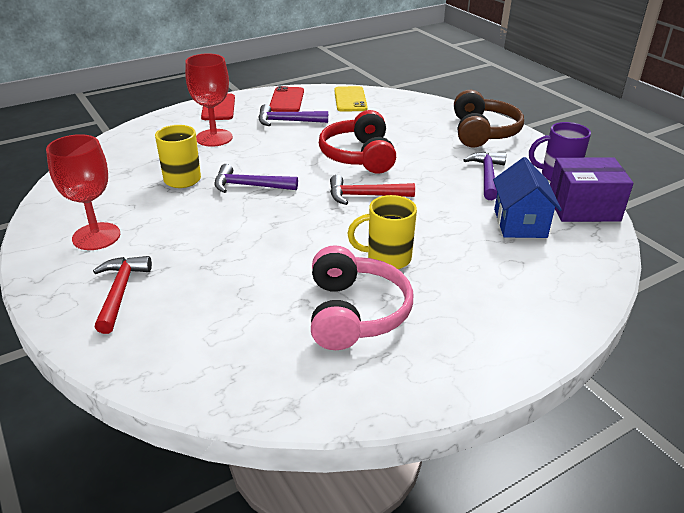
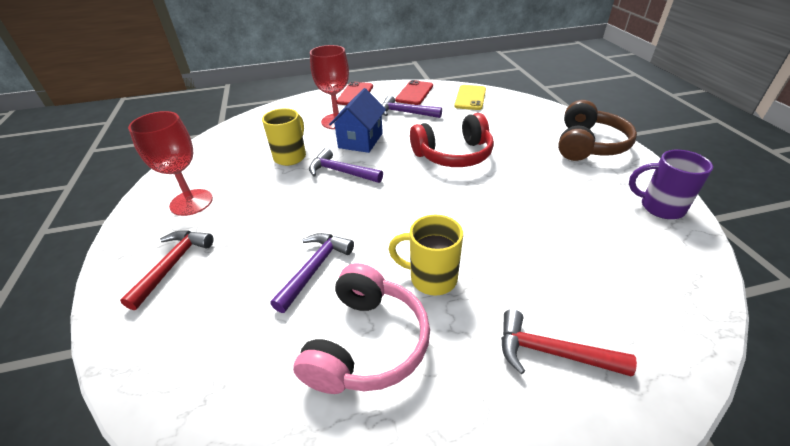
camera: 20 degrees right, 5 degrees up
red headphones [319,110,396,174] -> red headphones turned 120 degrees counterclockwise [410,113,494,167]
red hammer [330,175,415,205] -> red hammer moved to [501,309,637,377]
purple hammer [463,152,506,200] -> purple hammer moved to [270,233,354,313]
blue house [493,157,562,238] -> blue house moved to [329,88,386,153]
purple box [550,158,634,222] -> none

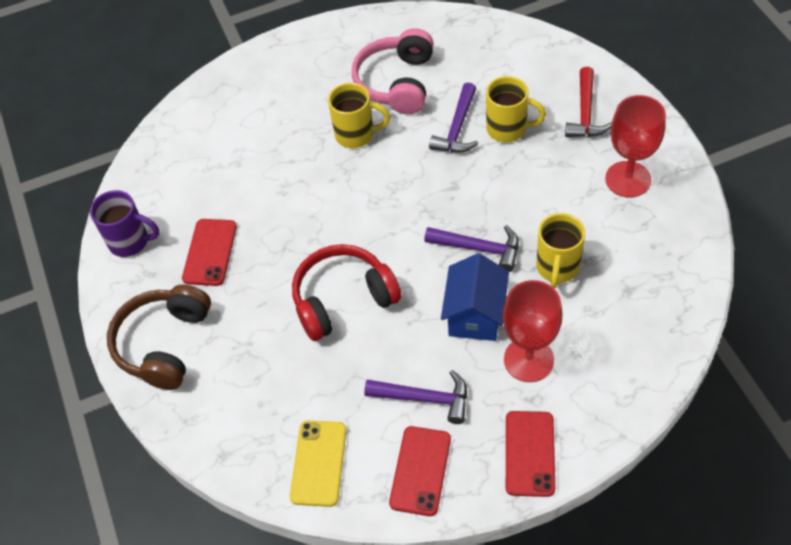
camera: 175 degrees right, 15 degrees up
red hammer [501,309,637,377] -> none
none -> red phone [182,219,237,286]
none -> yellow mug [486,76,546,143]

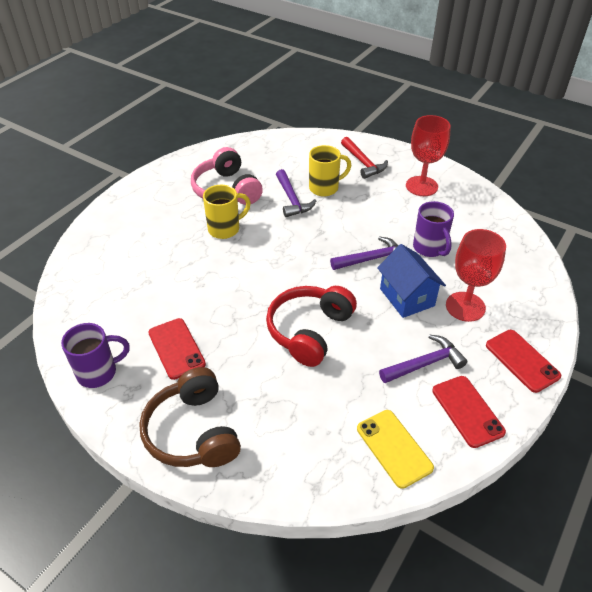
camera: 40 degrees left, 10 degrees down
yellow mug [536,213,585,288] -> purple mug [413,201,454,257]

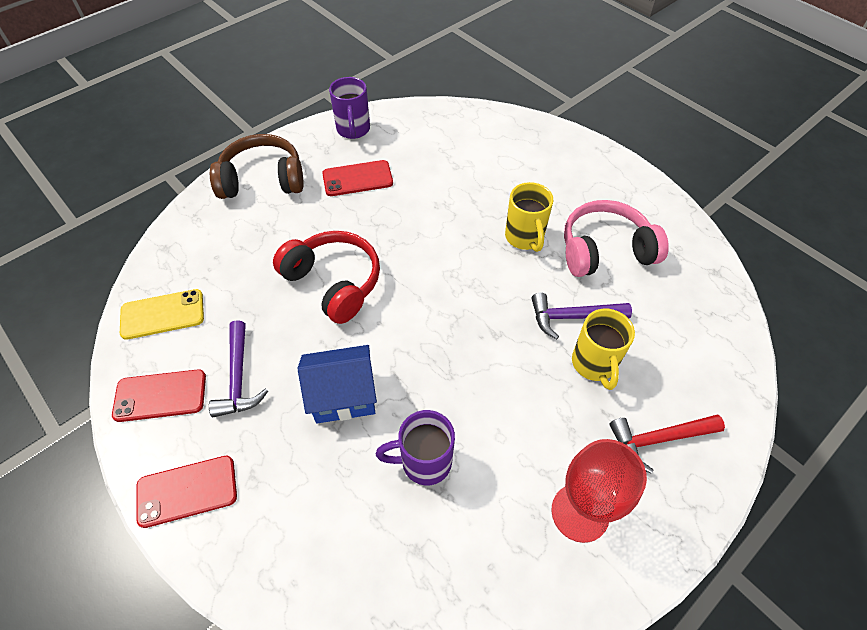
camera: 105 degrees right, 10 degrees up
purple hammer [330,236,398,270] -> none
red goblet [446,229,506,322] -> none

